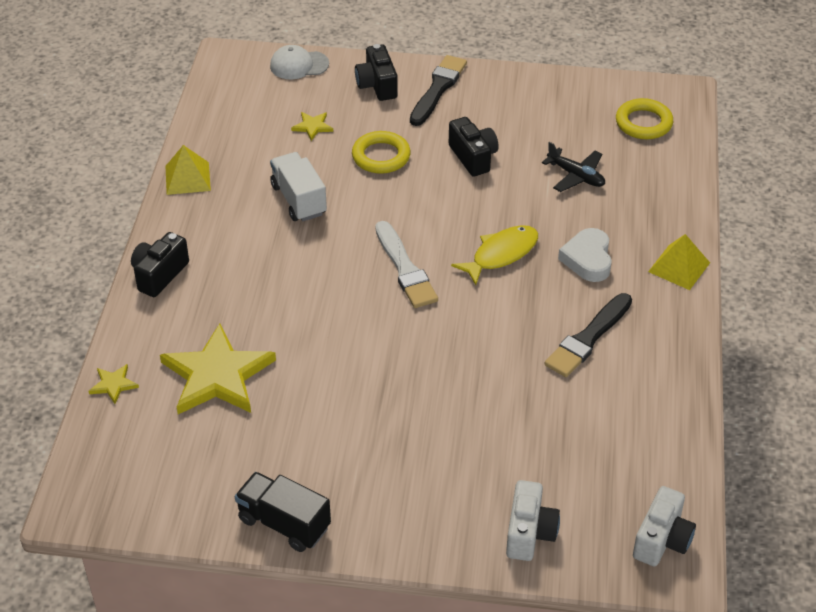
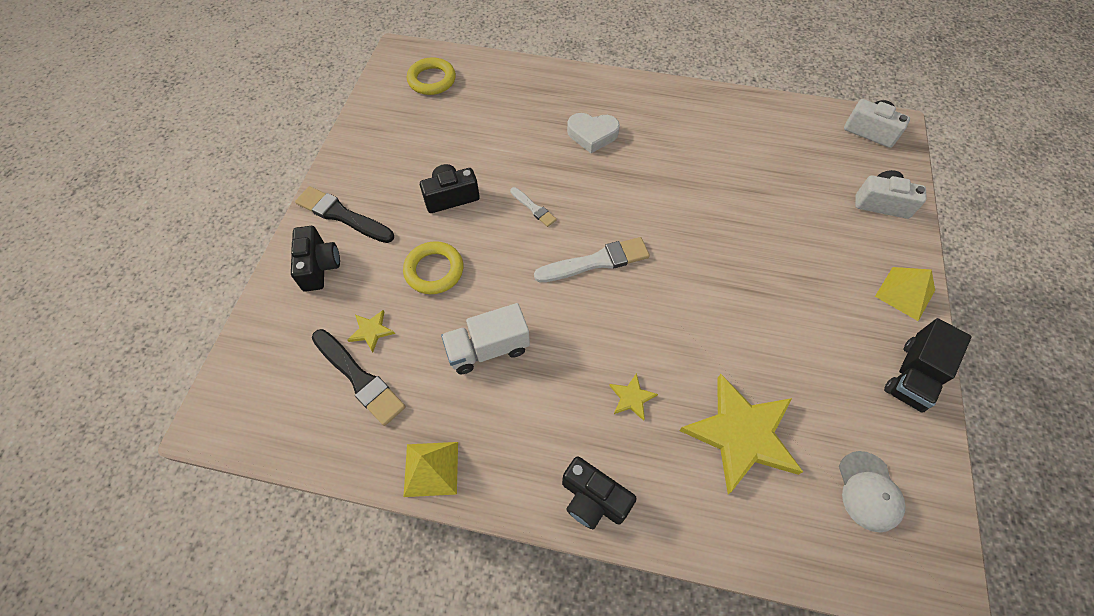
camera: 85 degrees left, 15 degrees up
yellow star [88,364,139,404] -> yellow star moved to [609,373,658,421]
white cap [270,45,329,79] -> white cap moved to [839,451,906,532]
black camera [355,44,398,101] -> black camera turned 90 degrees counterclockwise [291,226,340,292]
yellow fish [451,225,538,285] -> none
black plane [542,142,605,192] -> none
black brush [544,293,632,377] -> black brush moved to [312,329,406,426]
yellow pyramid [648,234,710,290] -> yellow pyramid moved to [875,267,935,321]
none -> white brush [510,187,557,227]

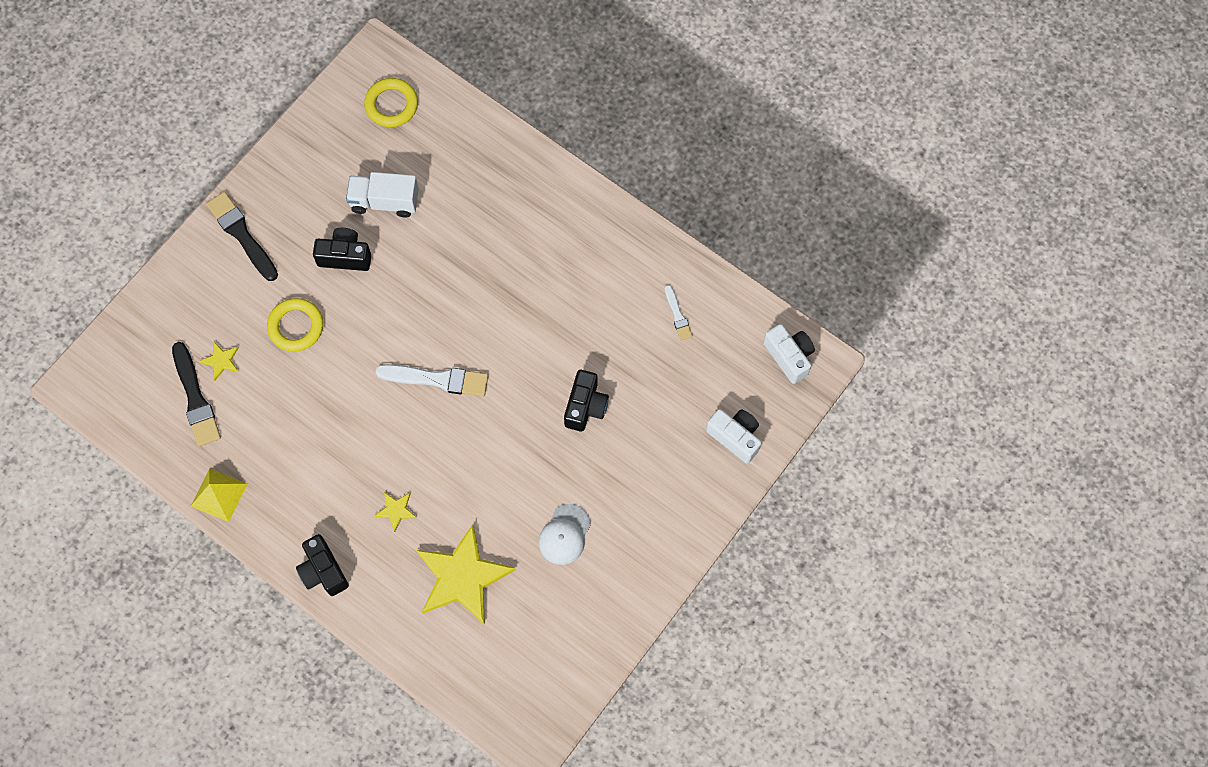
camera: 25 degrees right, 10 degrees up
black camera [291,226,340,292] -> black camera moved to [564,370,609,432]
white truck [441,303,530,374] -> white truck moved to [346,172,419,218]
white brush [510,187,557,227] -> white brush moved to [665,285,693,340]
white heart [567,113,620,153] -> none
white cap [839,451,906,532] -> white cap moved to [539,504,591,565]
yellow pyramid [875,267,935,321] -> none
black truck [884,318,972,413] -> none

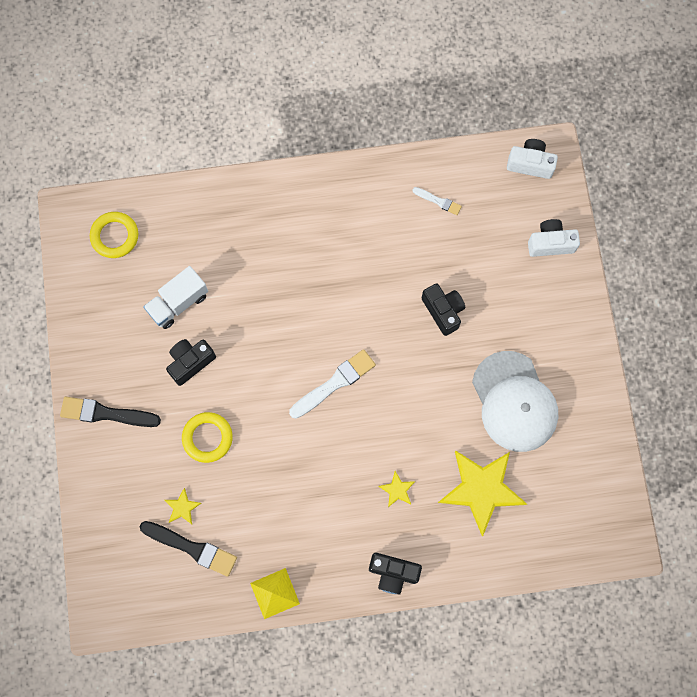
camera: 45 degrees left, 5 degrees up
white cap [539,504,591,565] -> white cap [472,351,558,452], size x1.92

